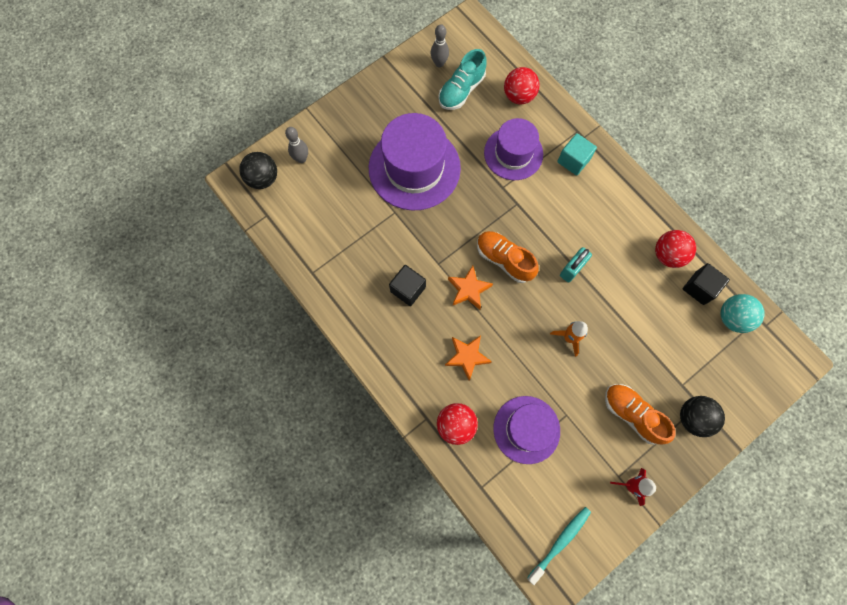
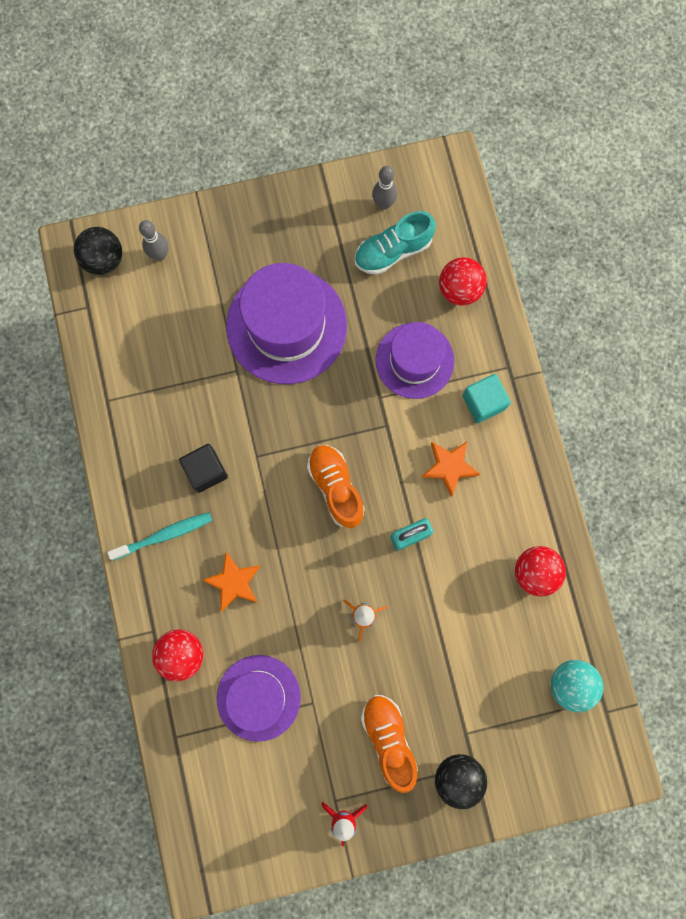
camera: 25 degrees right, 5 degrees up
orange star [448,266,493,310] -> orange star moved to [421,441,480,497]
turquoise toothbrush [527,507,591,585] -> turquoise toothbrush moved to [107,512,212,561]
black cube [683,263,730,305] -> none

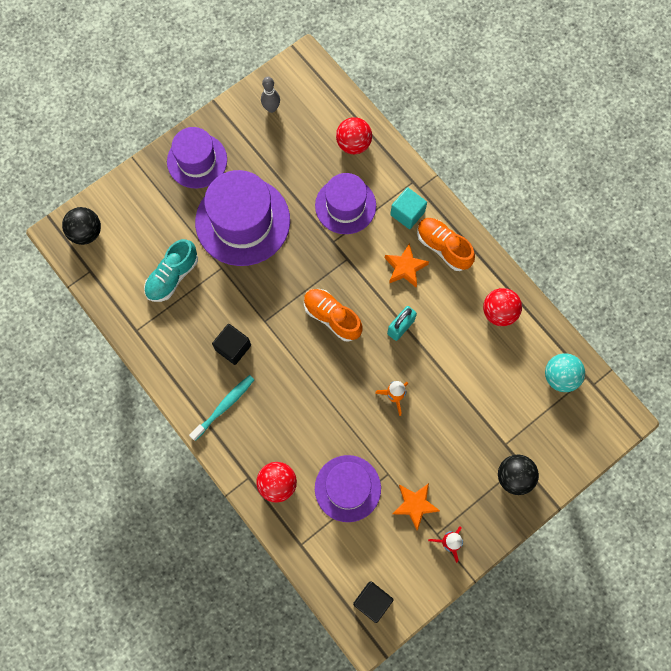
camera: 25 degrees left, 5 degrees down
grey bowling pin [139,220,169,261] -> none
orange star [203,552,260,612] -> orange star moved to [393,483,440,530]
turquoise shoe [355,211,436,275] -> turquoise shoe moved to [144,239,198,302]
orange shoe [361,695,418,793] -> orange shoe moved to [417,218,475,271]
none -> purple hat [167,127,227,188]
none -> black cube [353,581,394,623]

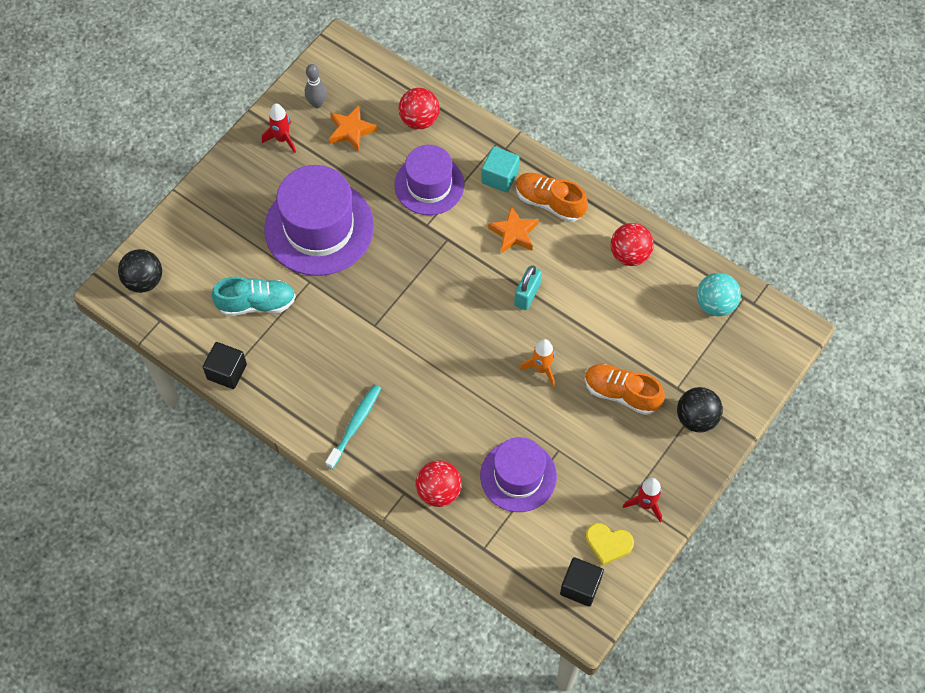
camera: 15 degrees left, 10 degrees down
turquoise shoe [144,239,198,302] -> turquoise shoe turned 120 degrees counterclockwise [212,277,296,316]
purple hat [167,127,227,188] -> none
black cube [212,324,251,365] -> black cube moved to [203,342,247,389]
orange shoe [304,289,362,342] -> orange shoe moved to [585,364,665,415]
orange star [393,483,440,530] -> orange star moved to [329,105,377,152]
none -> red rocket [262,103,296,153]
none -> yellow heart [586,523,634,566]

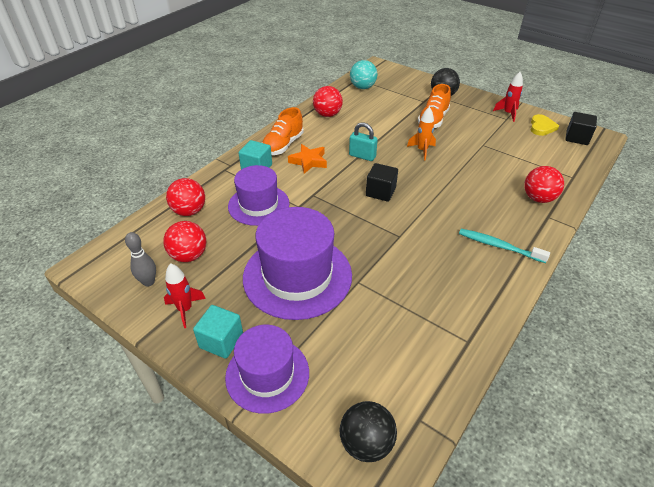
camera: 90 degrees left, 20 degrees down
black cube [203,342,247,389] -> black cube moved to [366,163,398,202]
turquoise shoe [212,277,296,316] -> none
orange star [329,105,377,152] -> red ball [163,221,206,262]
purple hat [480,437,557,512] -> purple hat moved to [225,325,309,414]
none -> turquoise cube [193,305,243,359]

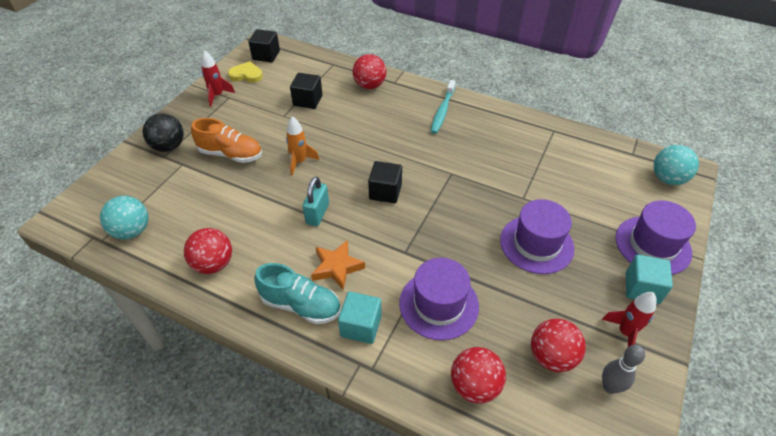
camera: 100 degrees left, 5 degrees up
purple hat [243,207,352,320] -> purple hat [500,199,575,274], size x0.65
orange shoe [262,107,304,155] -> turquoise shoe [254,263,341,324]
black ball [339,401,397,462] -> turquoise ball [653,145,699,185]
none -> black cube [290,73,323,109]

